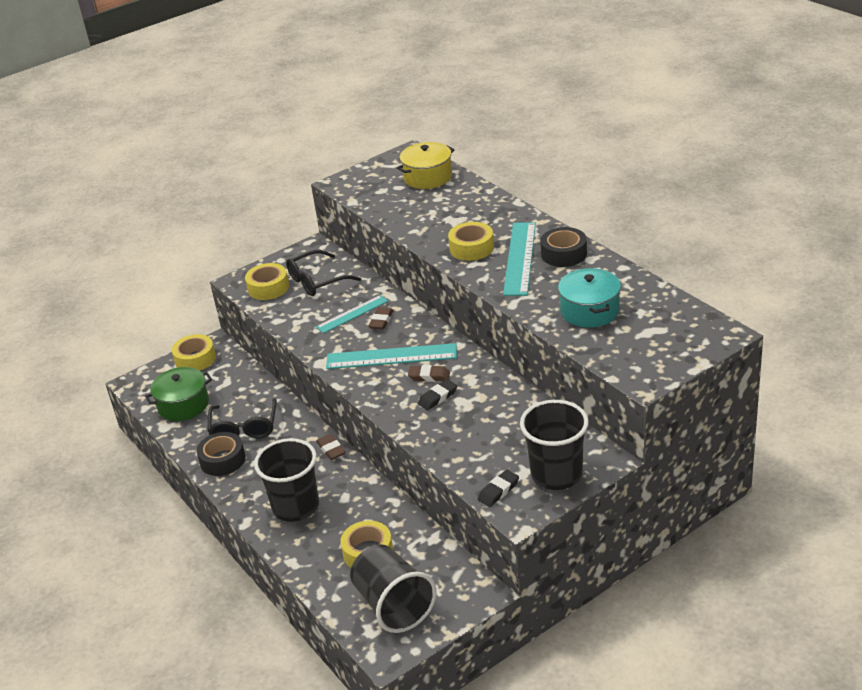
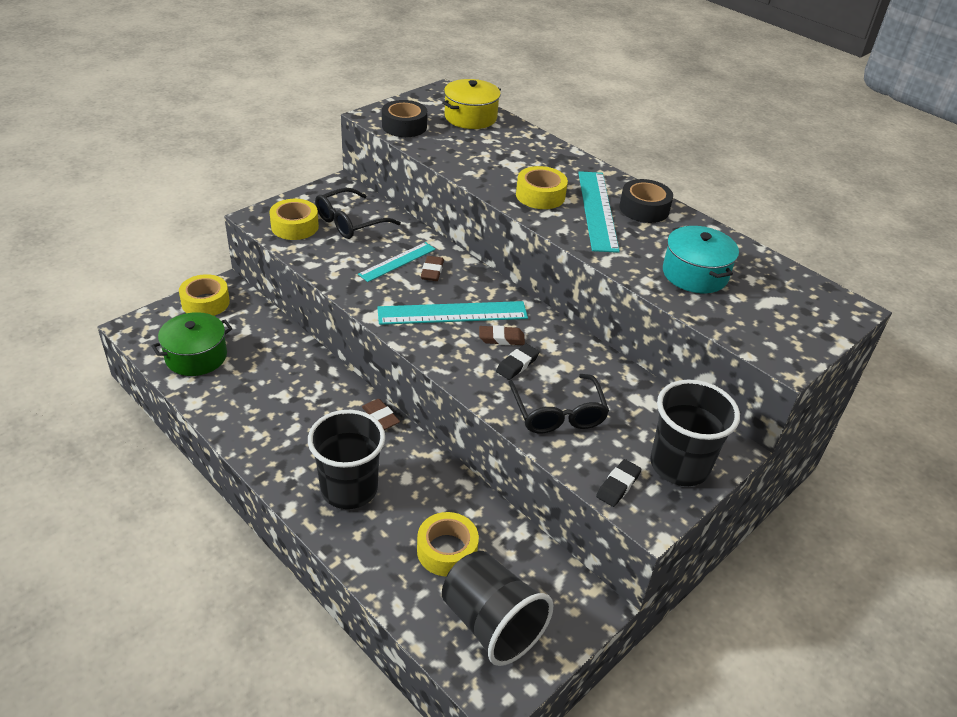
camera: 15 degrees left, 5 degrees up
black tape [197,432,245,476] -> black tape moved to [382,100,427,137]
black glasses [207,398,277,438] -> black glasses moved to [508,374,609,433]

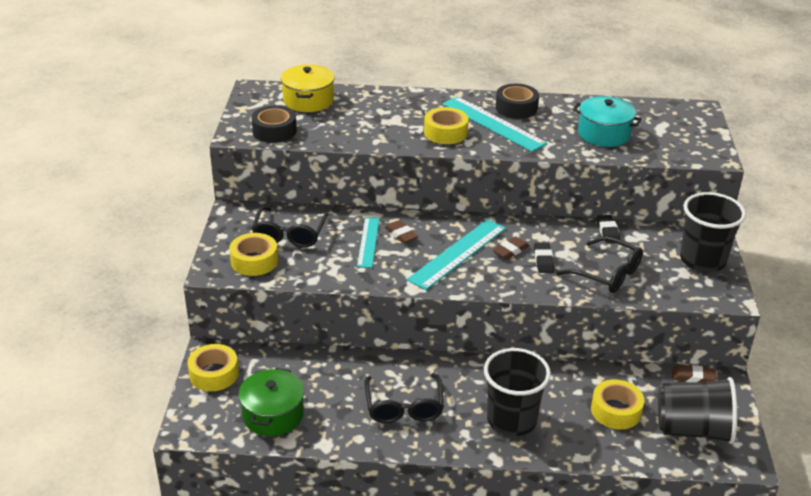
camera: 40 degrees left, 5 degrees down
brown eraser [362,399,400,430] -> brown eraser moved to [672,364,716,382]
black eraser [596,459,641,507] -> black eraser moved to [597,215,621,244]
none -> black glasses [364,374,444,423]

